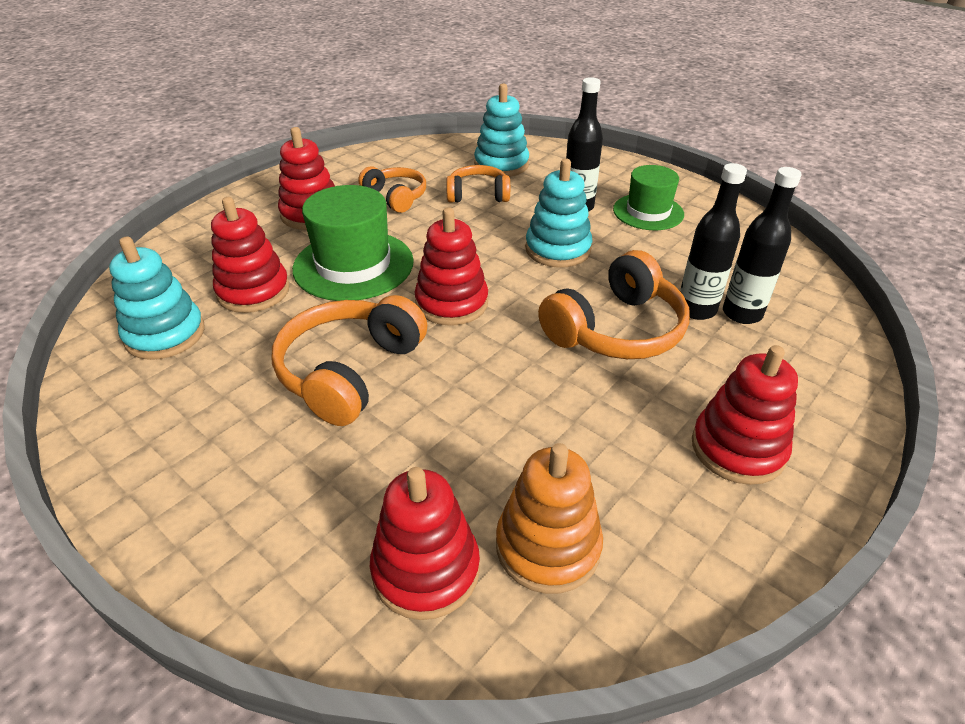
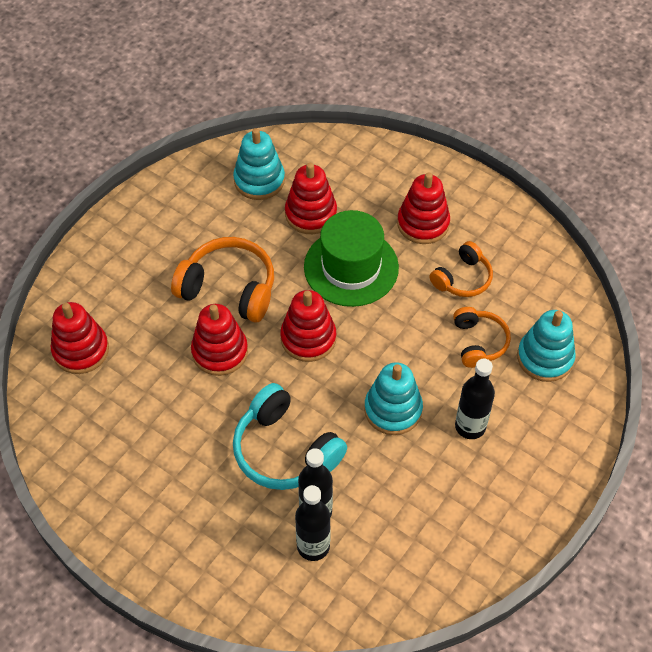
camera: 85 degrees right, 15 degrees up
orange stacking toy [496,443,603,594] -> none
orange headphones [538,250,690,359] -> turquoise headphones [233,383,347,490]
green hat [613,165,684,230] -> none
red stacking toy [692,345,798,485] -> red stacking toy moved to [191,304,248,376]

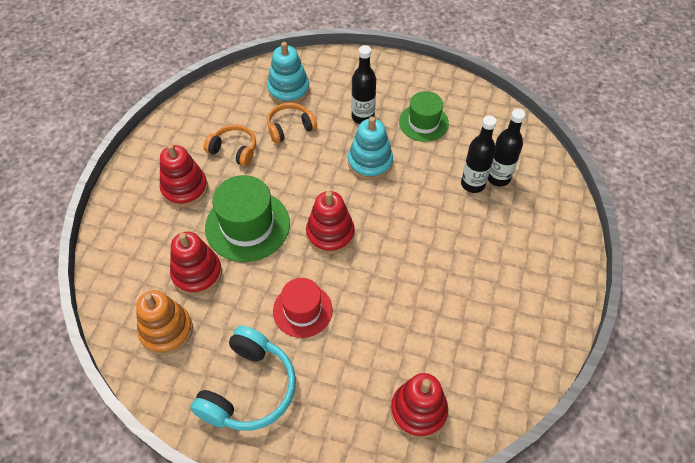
camera: 110 degrees left, 0 degrees up
orange headphones [171,237,274,323] -> red hat [273,278,333,338]
red stacking toy [191,304,248,376] -> none
turquoise stacking toy [233,128,285,200] -> orange stacking toy [136,290,193,355]
turquoise headphones [233,383,347,490] -> turquoise headphones moved to [190,326,296,431]
none -> green hat [399,91,449,142]

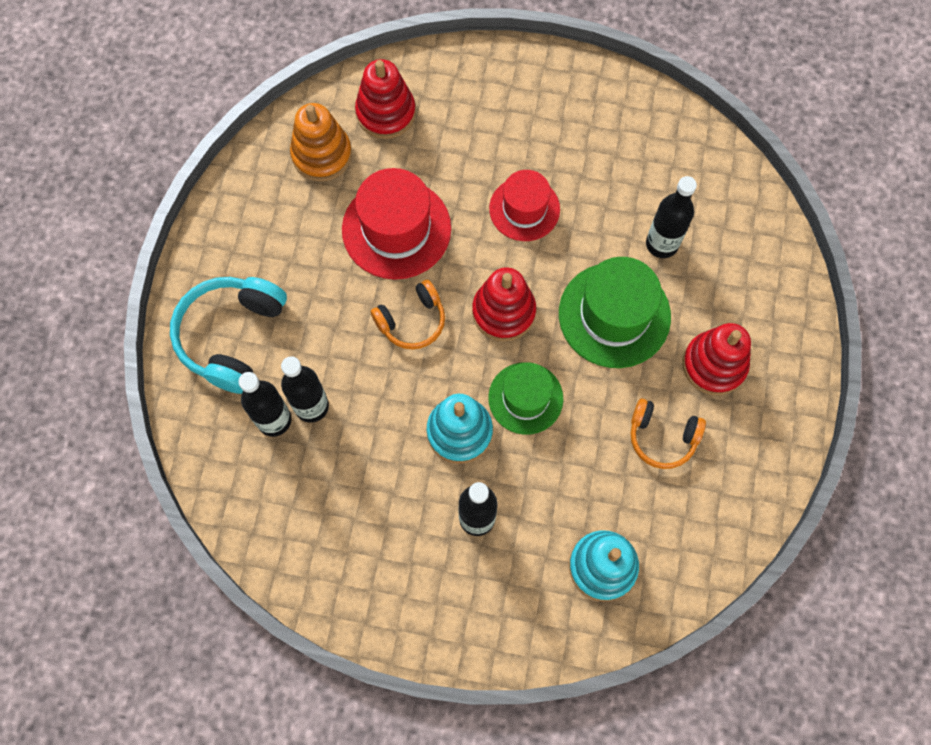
camera: 175 degrees right, 15 degrees up
orange stacking toy [136,290,193,355] -> orange stacking toy moved to [290,103,352,181]
red stacking toy [170,232,222,296] -> black bottle [646,176,697,258]
turquoise headphones [190,326,296,431] -> turquoise headphones moved to [170,277,287,394]
orange headphones [267,103,317,144] -> orange headphones moved to [370,280,445,350]
green hat [399,91,449,142] -> green hat moved to [488,362,563,435]
none -> red hat [342,168,451,280]

